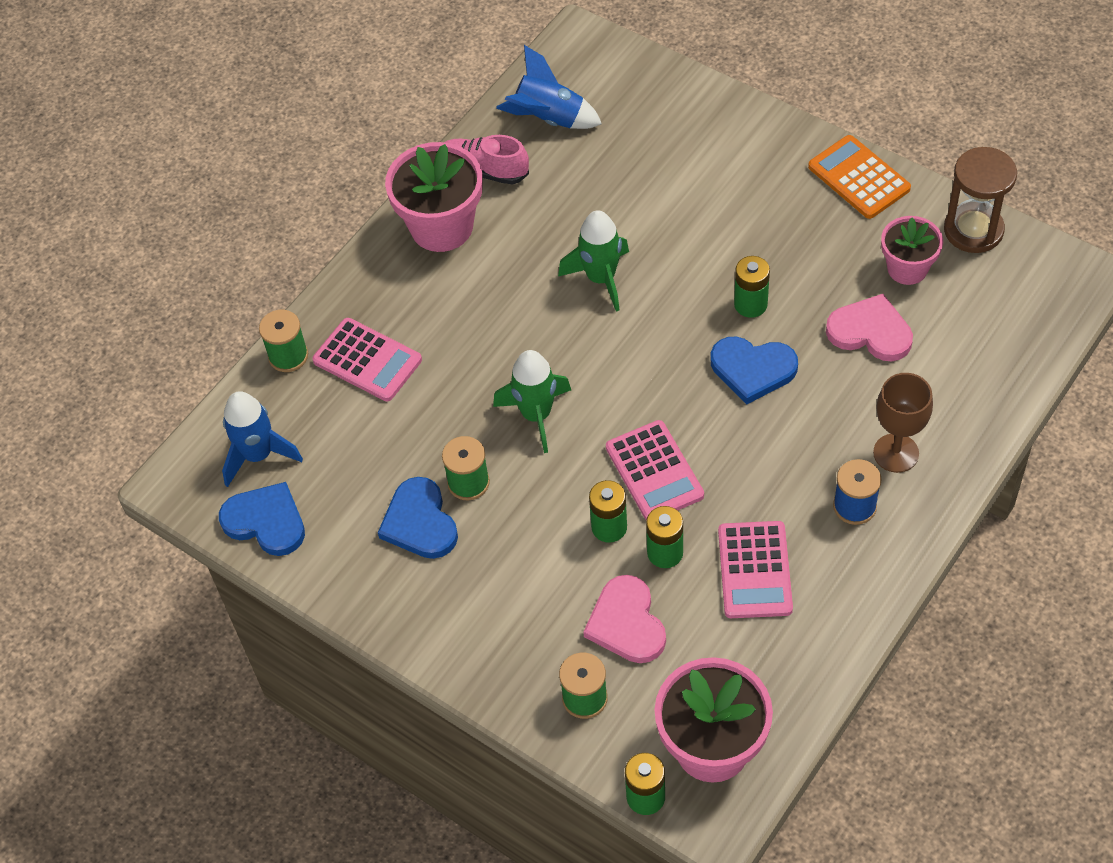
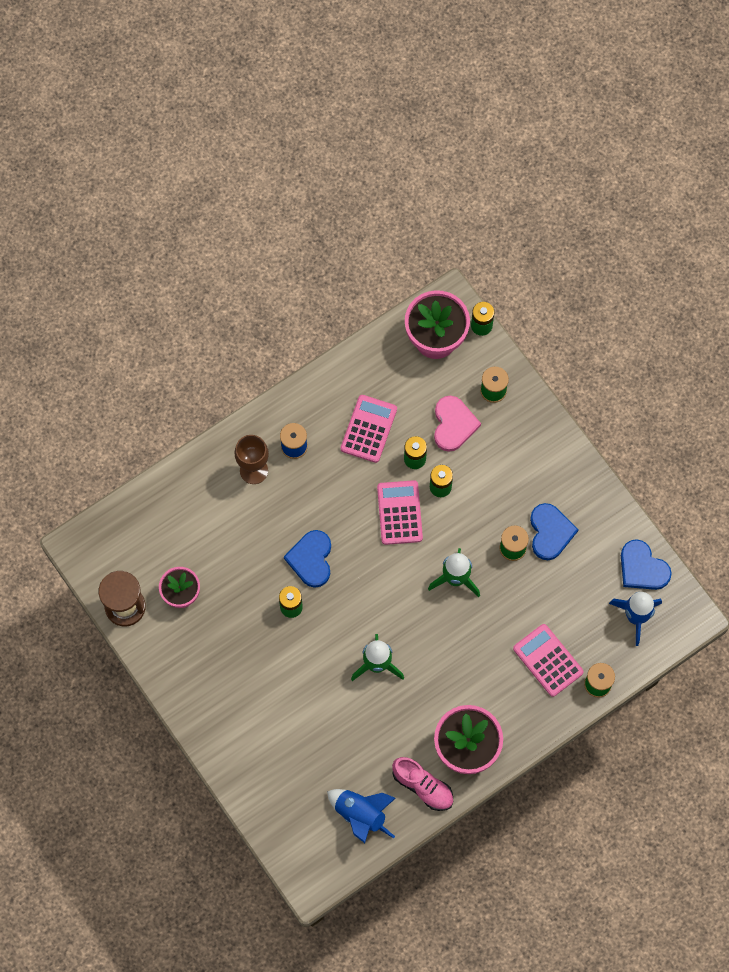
camera: 165 degrees left, 15 degrees up
blue heart [710,337,798,405] -> blue heart turned 120 degrees counterclockwise [284,530,331,588]
orange calculator [808,135,911,219] -> none
pink heart [826,294,913,361] -> none

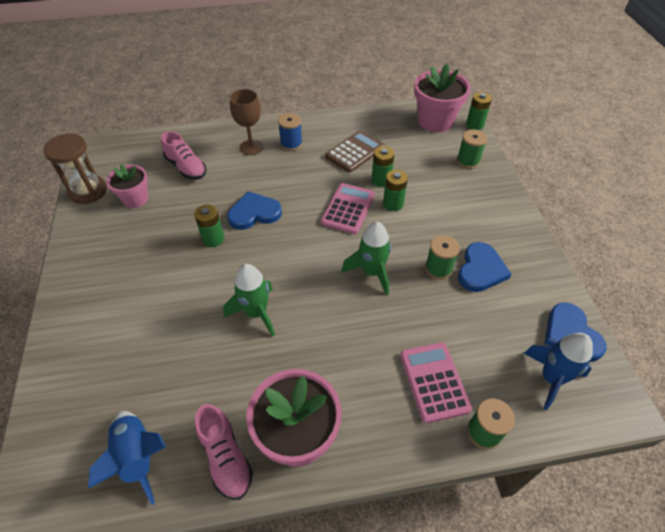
camera: 25 degrees right, 20 degrees down
blue heart [284,530,331,588] -> blue heart turned 45 degrees clockwise [227,191,282,230]
pink calculator [341,395,397,463] -> brown calculator [325,130,384,173]
pink heart [434,396,481,452] -> none
none -> pink shoe [161,131,206,180]

